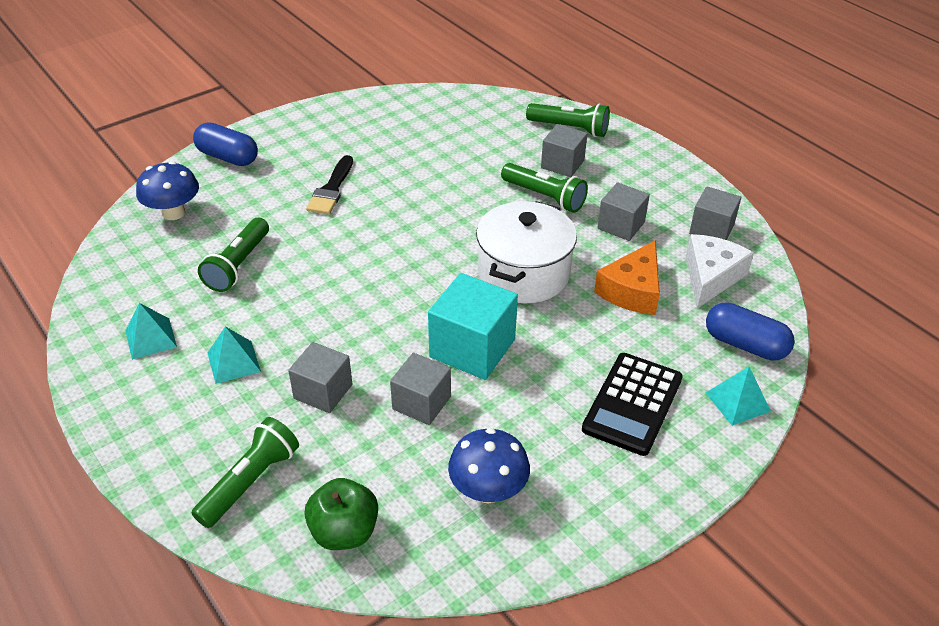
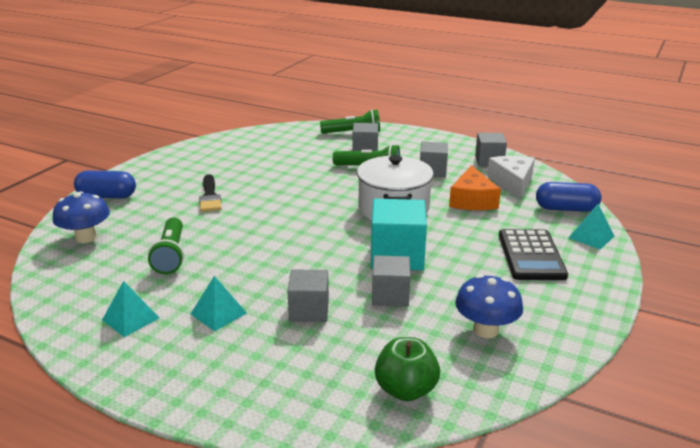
camera: 25 degrees left, 15 degrees down
green flashlight [192,417,299,528] -> none

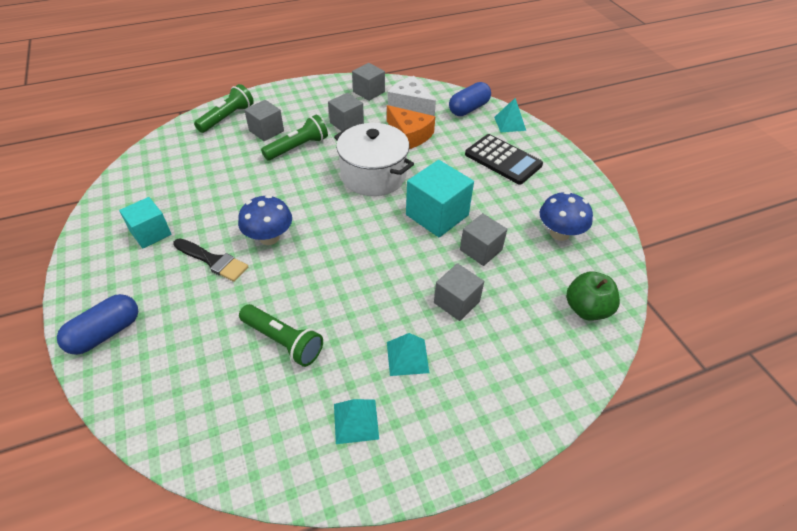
camera: 50 degrees left, 20 degrees up
blue mushroom [53,191,110,243] -> blue mushroom moved to [238,195,292,245]
none -> turquoise cube [119,197,172,249]

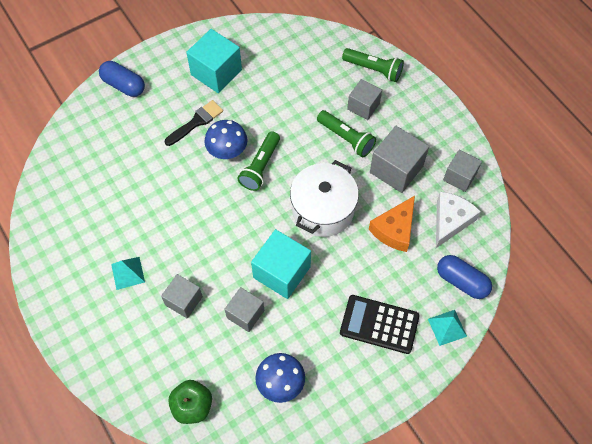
camera: 80 degrees right, 15 degrees up
turquoise cube [119,197,172,249] -> turquoise cube [186,29,242,93], size x1.56
black brush [173,238,248,282] -> black brush turned 150 degrees counterclockwise [165,100,223,146]
green flashlight [239,304,323,367] -> green flashlight moved to [237,131,280,191]
grey cube [328,93,364,131] -> grey cube [370,126,429,193], size x1.56
turquoise pyramid [334,399,379,444] -> none
black calculator [465,134,543,184] -> black calculator turned 75 degrees clockwise [340,295,420,354]

